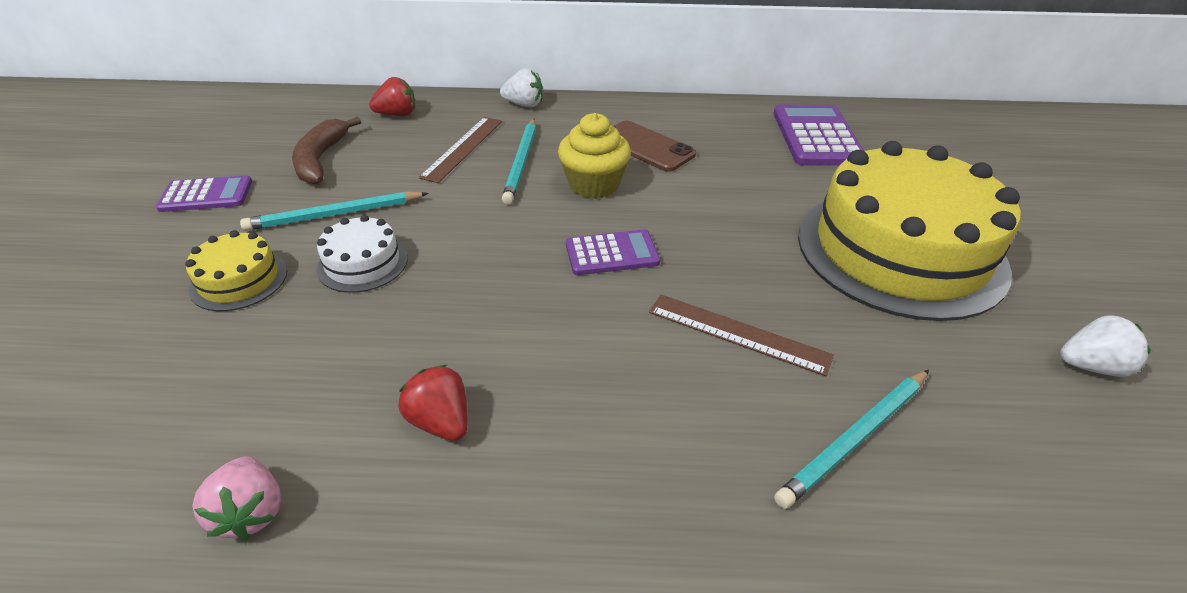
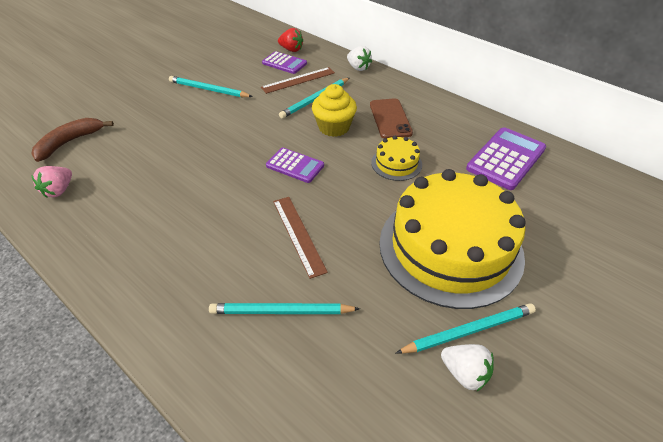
camera: 40 degrees right, 5 degrees up
purple calculator [156,175,252,212] -> purple calculator moved to [262,51,307,74]
yellow cake [185,230,287,311] -> yellow cake moved to [371,136,422,181]
brown banana [292,117,361,185] -> brown banana moved to [31,118,114,162]
white cake [316,215,408,293] -> none
red strawberry [398,365,468,441] -> none
none -> turquoise pencil [396,303,536,354]

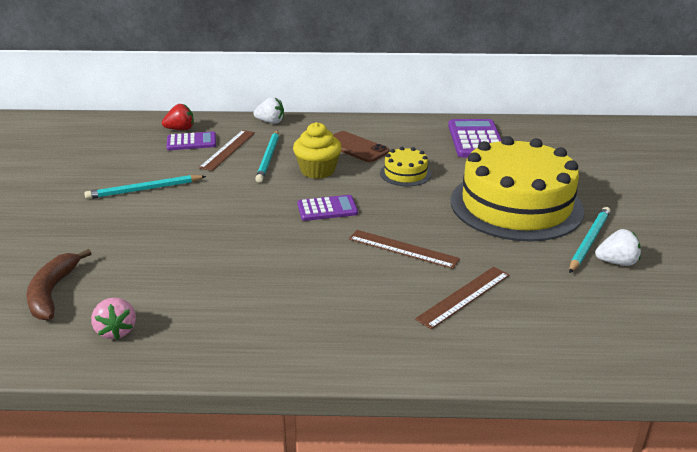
camera: 40 degrees left, 15 degrees down
turquoise pencil [209,303,360,314] -> brown ruler [415,267,510,329]

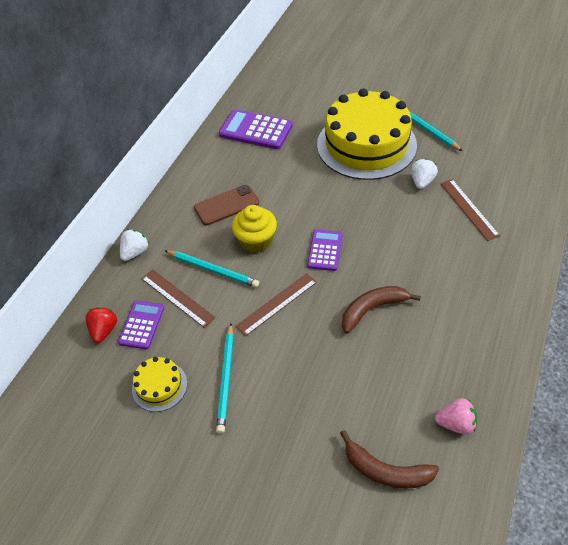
camera: 65 degrees left, 20 degrees up
brown ruler [349,230,460,269] -> brown ruler moved to [235,273,317,336]
yellow cake [380,147,432,186] -> yellow cake moved to [132,357,187,412]
white strawberry [595,229,641,266] -> white strawberry moved to [411,159,438,189]
none -> brown banana [342,286,421,333]

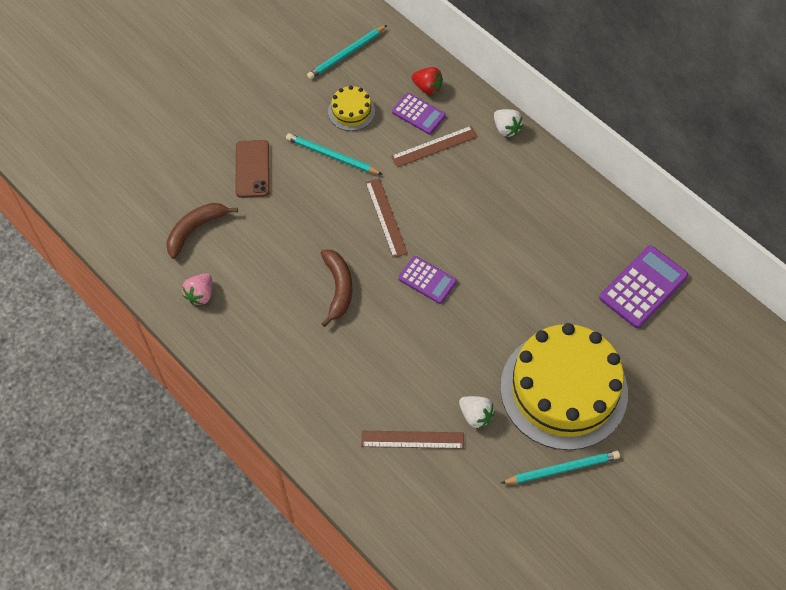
camera: 110 degrees right, 10 degrees up
turquoise pencil [164,250,259,288] -> turquoise pencil moved to [307,25,387,79]
brown phone [194,185,259,225] -> brown phone moved to [235,140,270,198]
yellow cupcake [232,205,277,253] -> none

